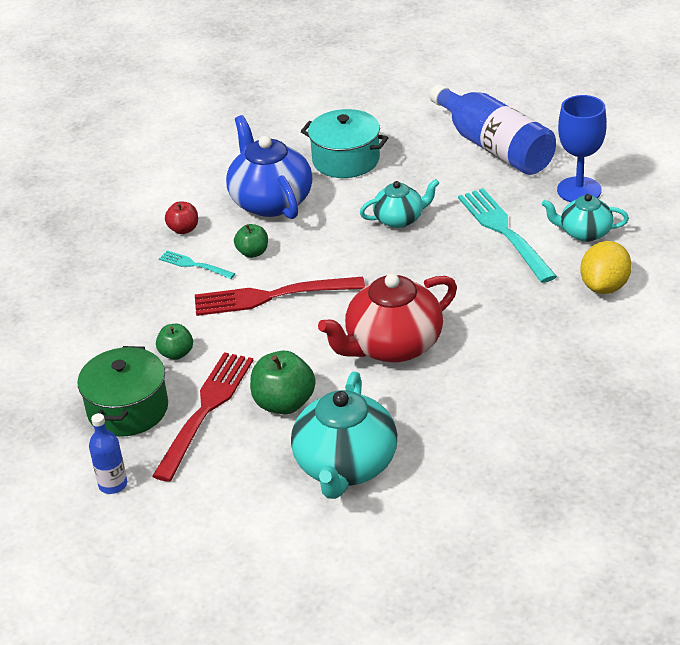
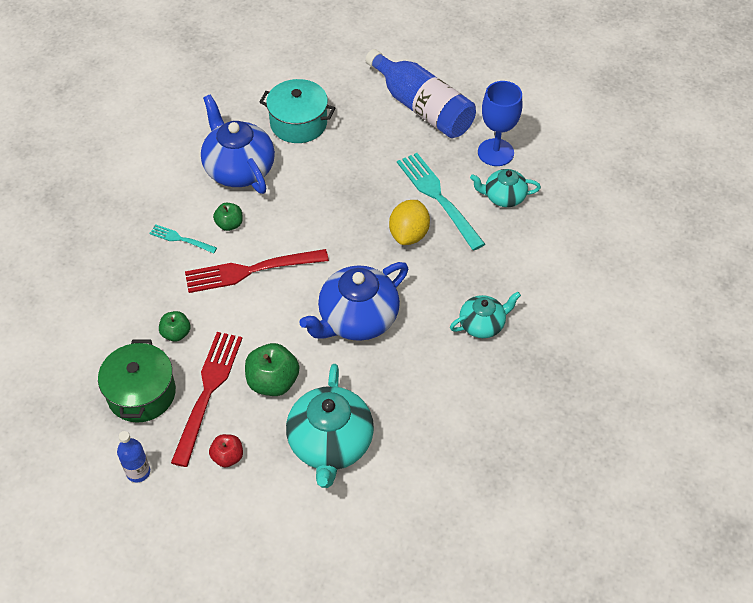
camera: 10 degrees left, 15 degrees up
red apple [165,201,198,234] -> red apple moved to [209,434,243,467]
red teapot [318,274,457,363] -> blue teapot [299,262,408,341]
turquoise teapot [360,179,439,228] -> turquoise teapot moved to [450,292,521,338]
yellow lemon [580,241,632,294] -> yellow lemon moved to [389,200,430,245]

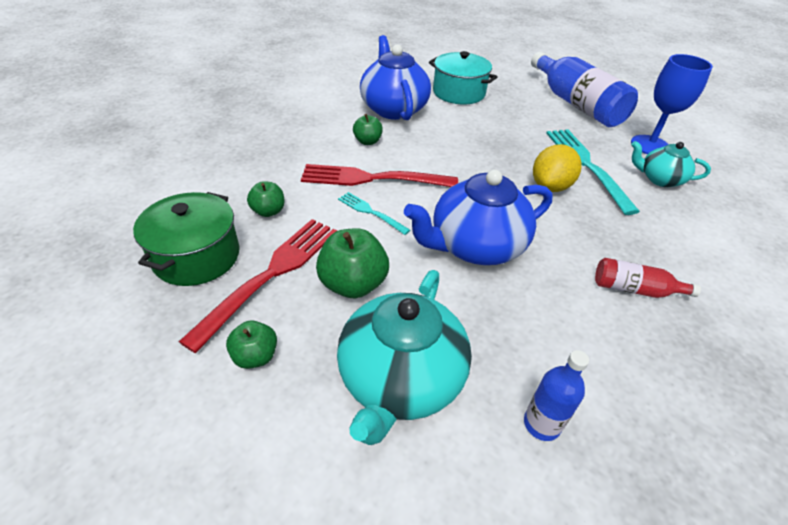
camera: 15 degrees right, 10 degrees down
blue bottle [117,431,150,482] -> blue bottle moved to [524,350,589,441]
turquoise fork [149,224,217,254] -> turquoise fork moved to [338,192,410,235]
red apple [209,434,243,467] -> green apple [226,321,277,369]
turquoise teapot [450,292,521,338] -> red bottle [595,258,701,298]

